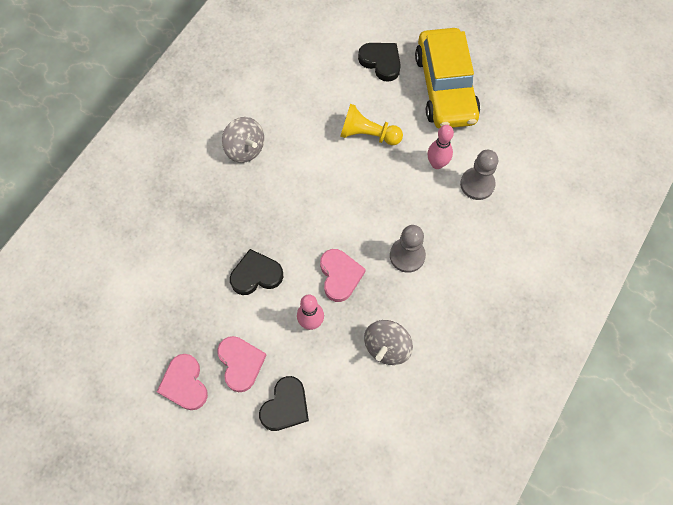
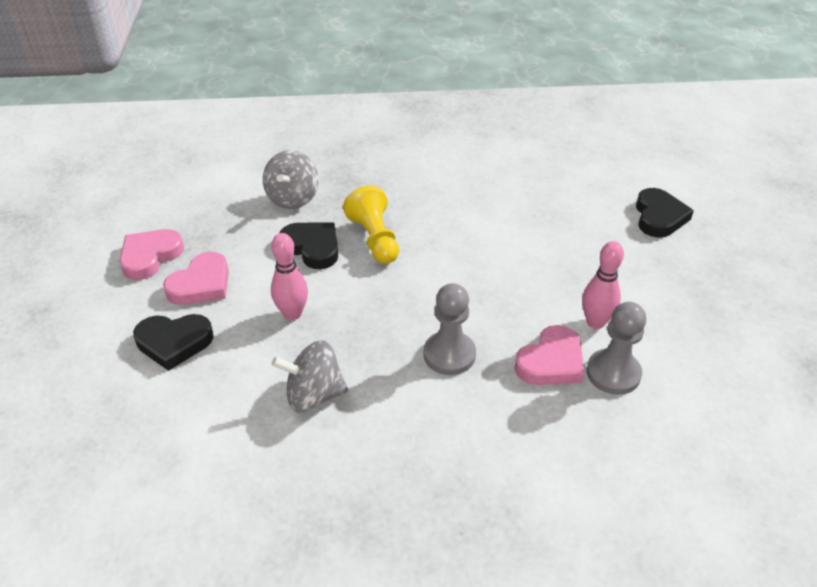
camera: 55 degrees right, 25 degrees down
grey spinning top [222,117,264,163] -> grey spinning top moved to [263,150,319,209]
pink heart [320,249,366,302] -> pink heart moved to [515,325,584,385]
yellow pawn [340,104,403,145] -> yellow pawn moved to [343,186,399,264]
yellow car [415,28,480,129] -> none

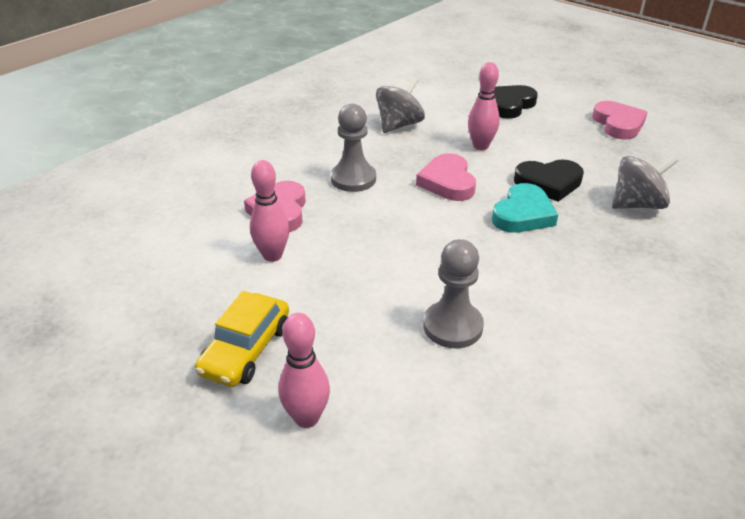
camera: 135 degrees right, 5 degrees down
pink heart [163,252,229,305] -> pink heart moved to [416,153,476,201]
grey spinning top [263,150,319,209] -> grey spinning top turned 105 degrees clockwise [612,155,679,209]
yellow pawn [343,186,399,264] -> turquoise heart [492,183,558,233]
grey pawn [586,302,646,395] -> grey pawn moved to [423,239,484,348]
black heart [636,188,694,238] -> pink bowling pin [279,313,330,428]
none -> yellow car [195,291,289,387]

